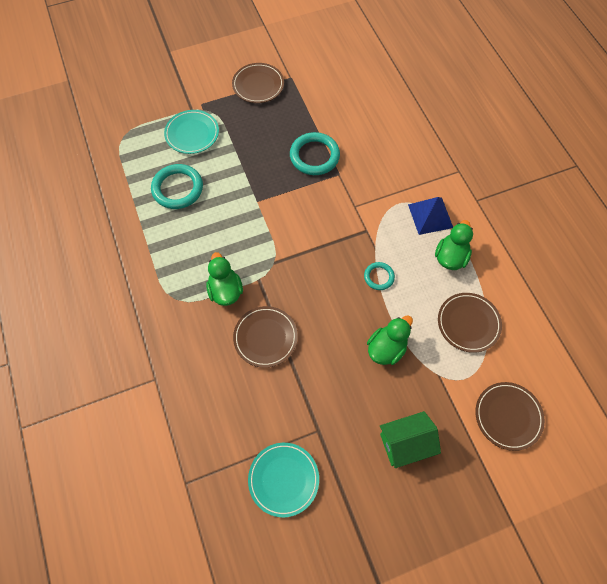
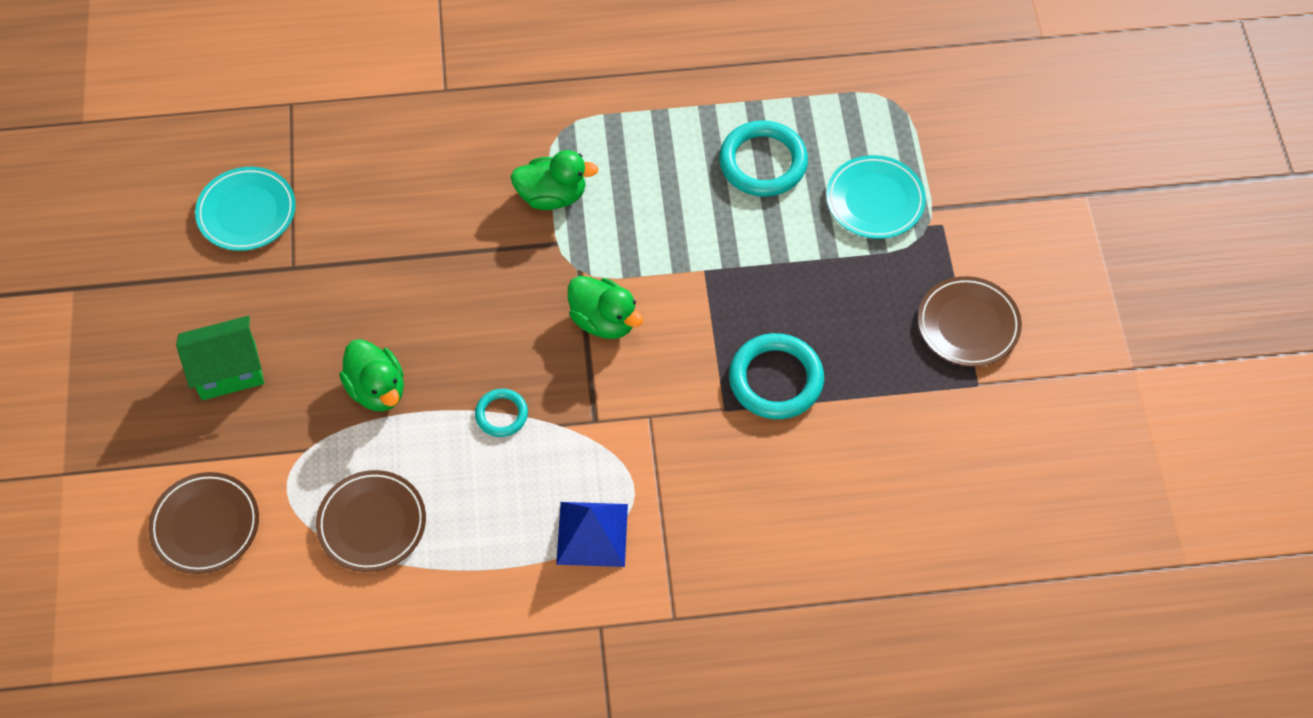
camera: 105 degrees right, 5 degrees down
brown plate [233,306,298,368] -> none
green house [380,411,441,468] -> green house turned 75 degrees clockwise [176,316,264,400]
green duck [435,220,473,270] -> green duck moved to [568,276,643,339]

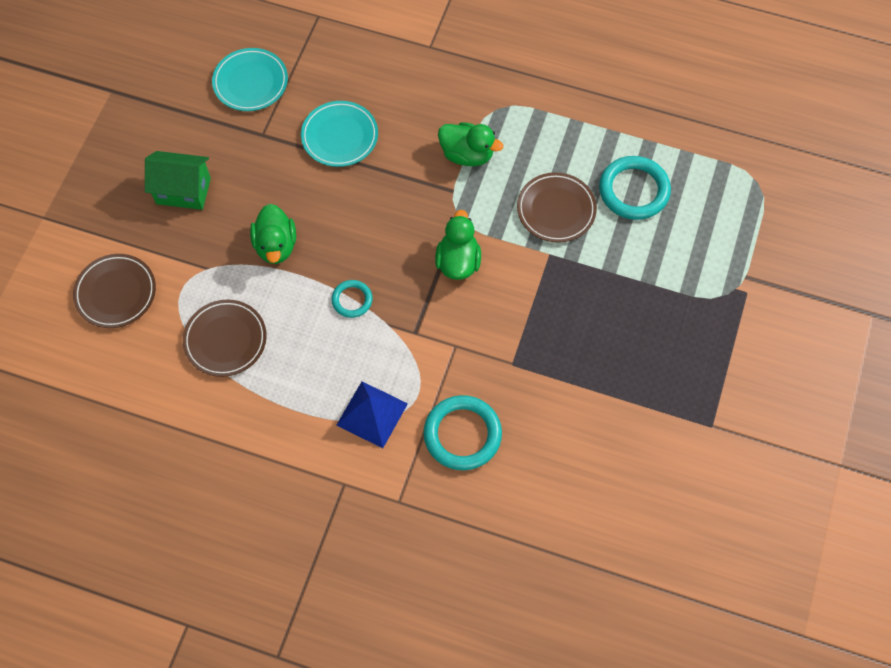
camera: 25 degrees right, 5 degrees up
green duck [568,276,643,339] -> green duck turned 150 degrees counterclockwise [435,210,481,280]
turquoise ring [729,333,824,419] -> turquoise ring moved to [423,395,502,470]
turquoise plate [826,155,926,239] -> turquoise plate moved to [301,101,378,167]
brown plate [918,276,1022,367] -> brown plate moved to [517,172,597,243]

